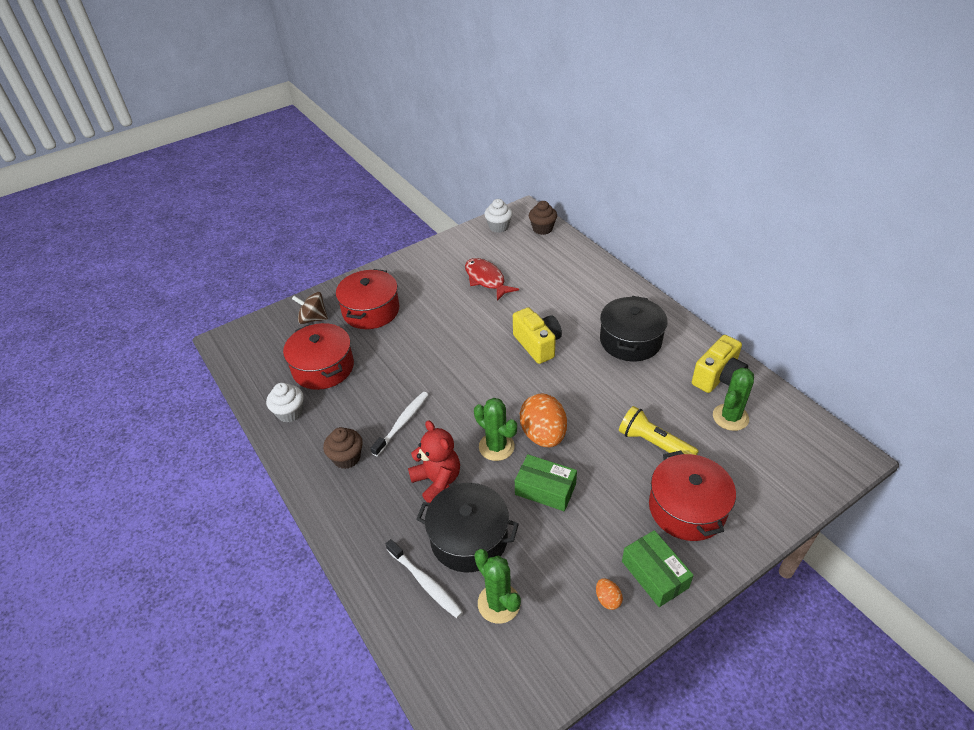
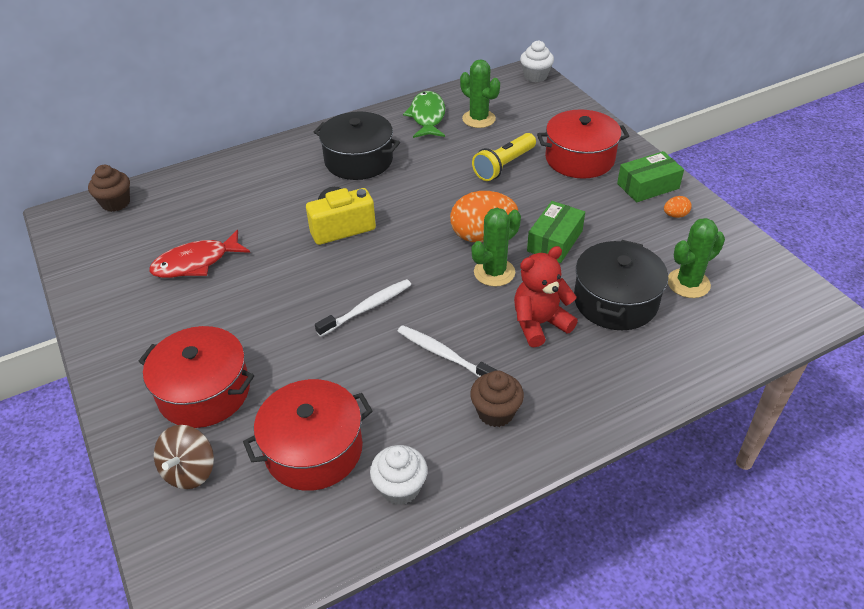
camera: 85 degrees left, 0 degrees up
white toothbrush [386,539,463,618] -> white toothbrush moved to [315,279,411,337]
white cupcake [484,199,513,233] -> white cupcake moved to [520,40,554,82]
yellow camera [692,335,748,393] -> green fish [403,91,445,138]

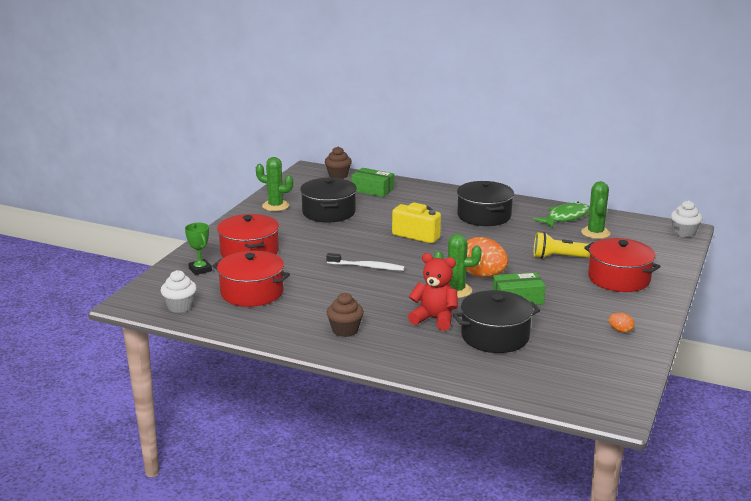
camera: 50 degrees right, 20 degrees down
red fish [149,230,250,278] -> black pot [300,178,357,223]
brown spinning top [154,425,214,489] -> green trophy [185,223,212,275]
white cupcake [370,445,428,505] -> white cupcake moved to [161,270,197,313]
white toothbrush [397,325,497,377] -> none
green box [617,151,684,202] -> green box moved to [351,168,394,197]
green cactus [668,218,725,298] -> green cactus moved to [256,157,293,211]

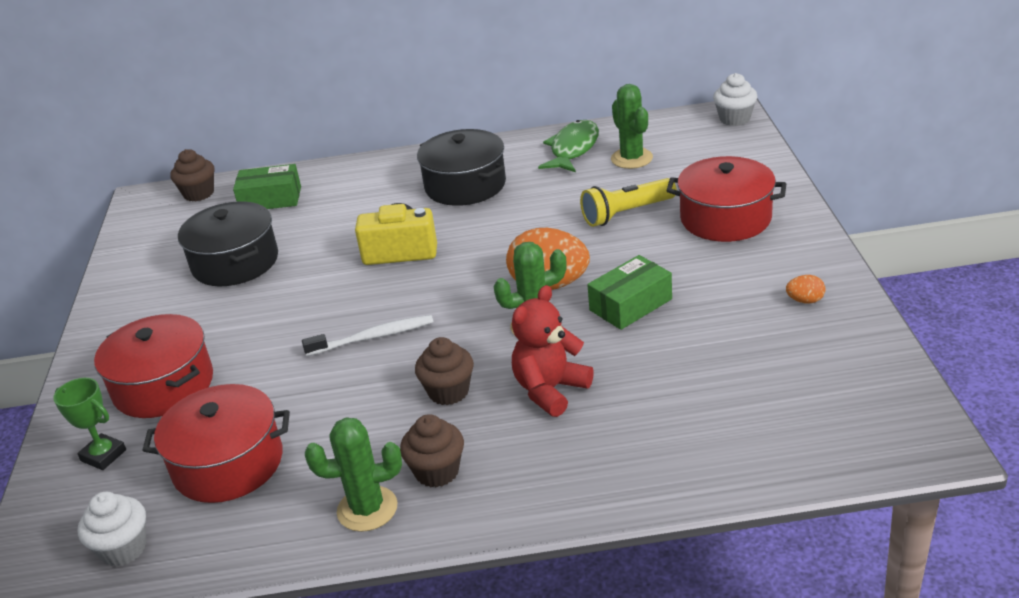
camera: 25 degrees left, 10 degrees up
green cactus [256,157,293,211] -> green cactus moved to [305,417,402,532]
red teddy bear [408,253,458,331] -> red teddy bear turned 45 degrees counterclockwise [512,285,594,417]
black pot [453,290,540,353] -> none
none -> brown cupcake [415,337,474,405]

